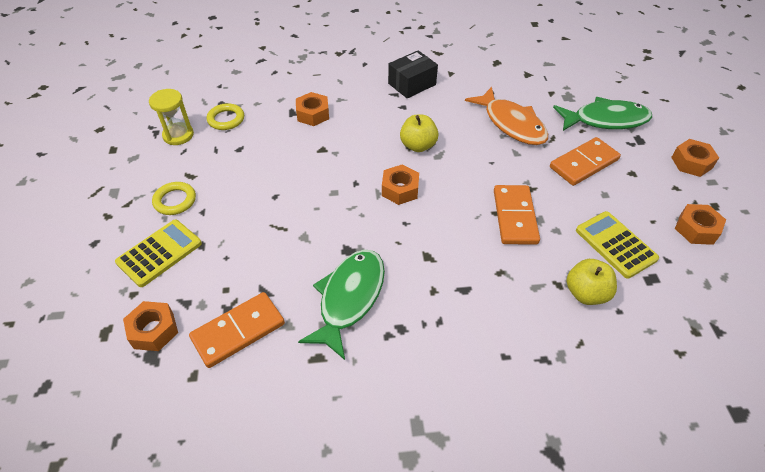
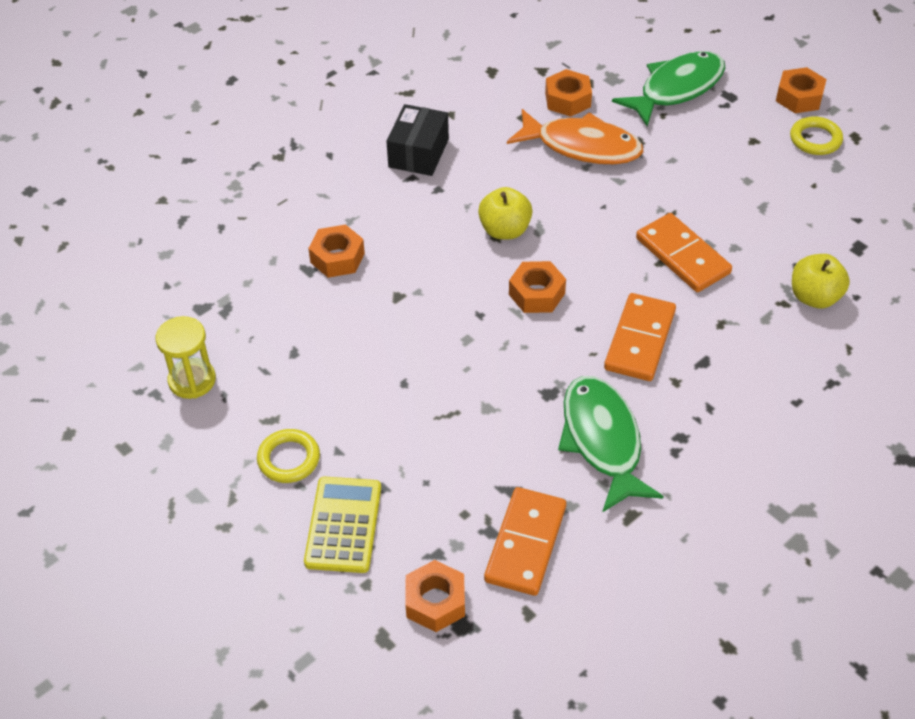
camera: 35 degrees left, 0 degrees up
yellow ring [207,103,244,130] -> yellow ring moved to [790,116,843,155]
orange domino [550,137,621,186] -> orange domino moved to [604,293,676,381]
yellow calculator [576,211,659,279] -> none
orange nut [675,204,726,245] -> orange nut moved to [545,69,592,117]

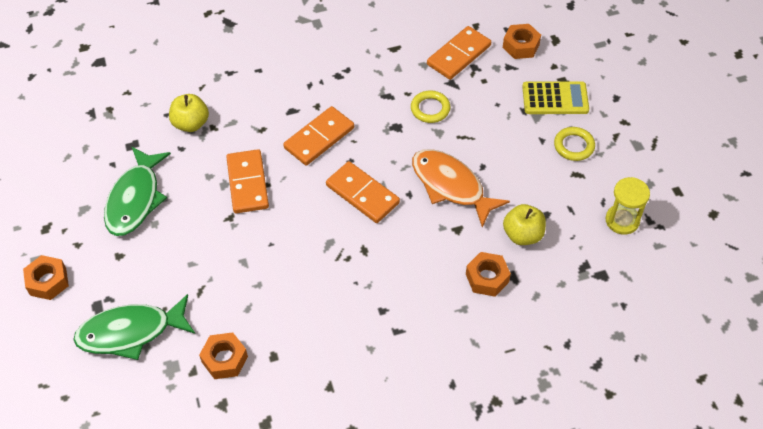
camera: 155 degrees left, 5 degrees up
yellow calculator [304,477,381,573] -> yellow calculator turned 120 degrees counterclockwise [522,81,589,114]
black box [387,104,449,176] -> none
yellow apple [478,187,533,239] -> yellow apple moved to [503,204,546,245]
orange fish [507,109,643,164] -> orange fish moved to [412,149,510,228]
orange nut [509,261,566,313] -> orange domino [326,161,400,223]
green fish [558,376,664,513] -> green fish moved to [104,147,171,236]
yellow ring [790,116,843,155] -> yellow ring moved to [411,90,450,123]

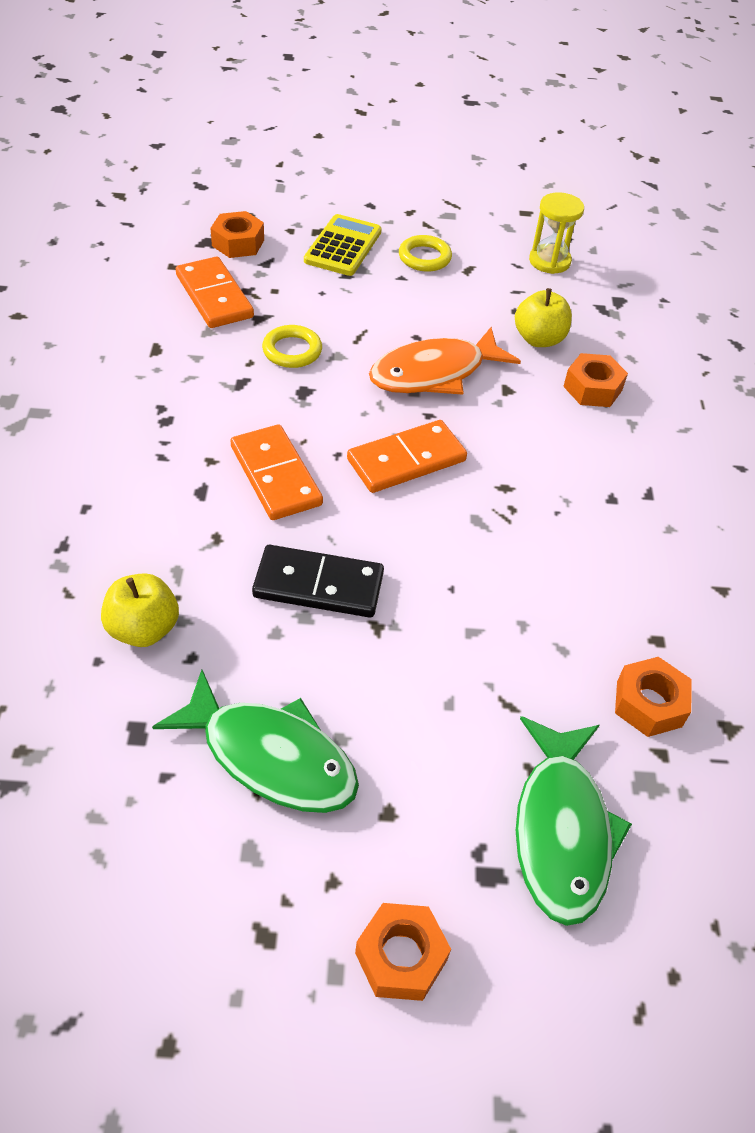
camera: 75 degrees left, 5 degrees down
orange domino [226,149,269,213] -> black domino [252,545,384,618]

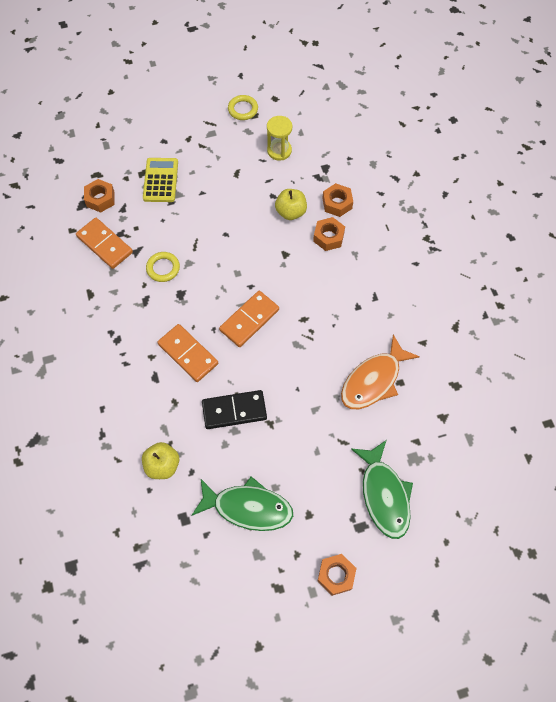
camera: 15 degrees left, 15 degrees up
orange fish [369,327,521,395] -> orange fish moved to [341,335,420,409]
yellow ring [399,235,452,272] -> yellow ring moved to [228,95,258,120]
orange nut [615,657,692,737] -> orange nut moved to [322,183,353,217]

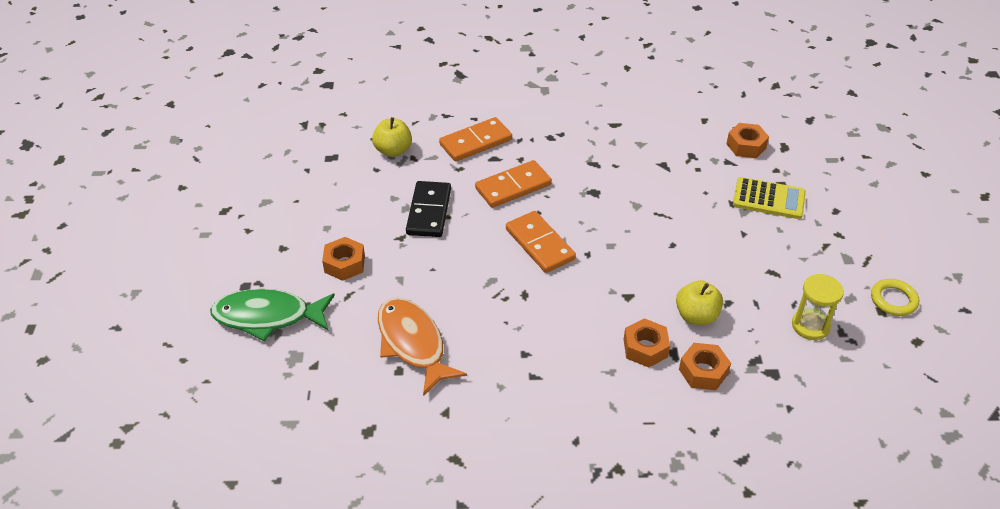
camera: 105 degrees right, 20 degrees down
orange domino [76,218,133,269] -> orange domino moved to [439,117,512,162]
yellow ring [146,252,180,282] -> none
green fish [191,476,293,531] -> none
orange nut [318,554,357,596] -> orange nut moved to [322,237,365,281]

